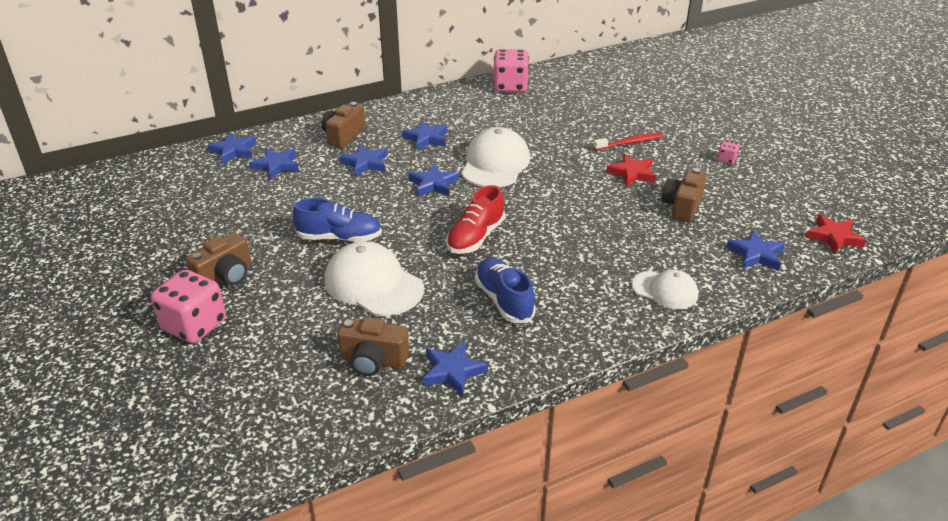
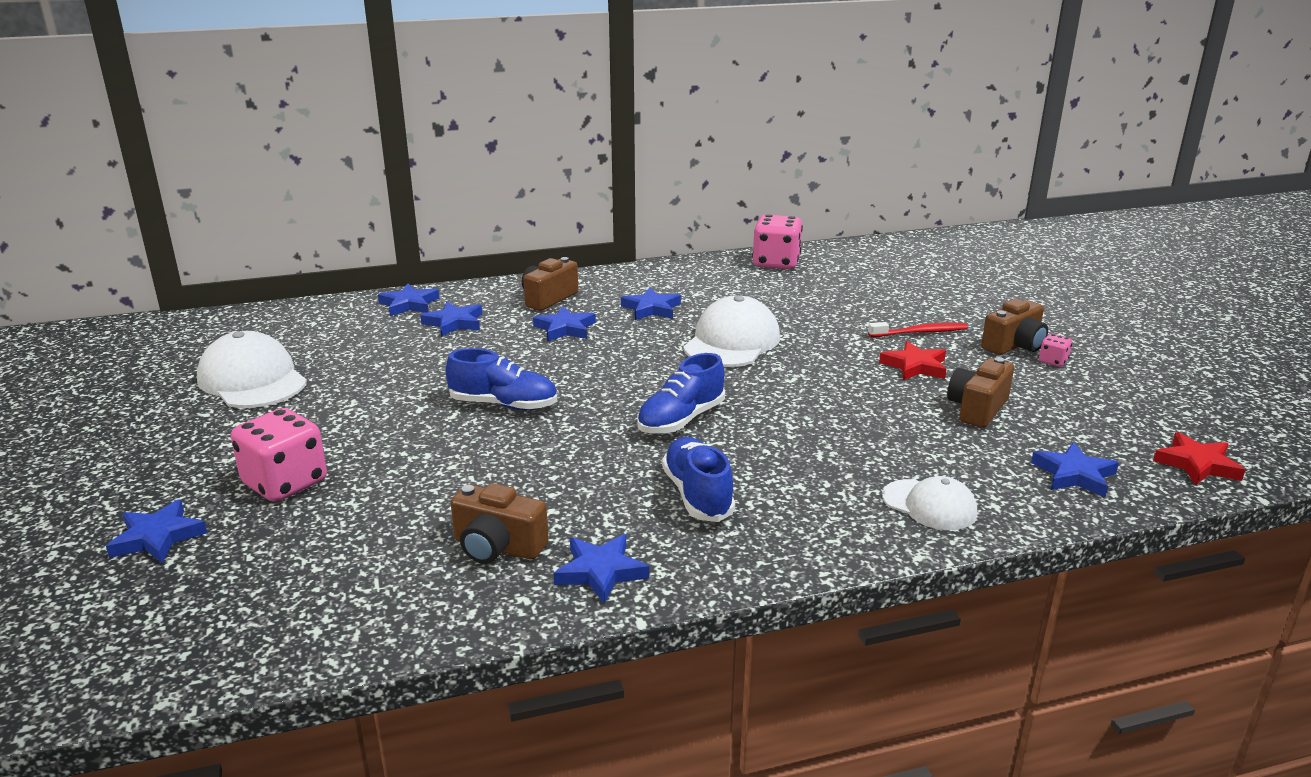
camera: 10 degrees right, 10 degrees down
brown camera [186,232,252,285] -> brown camera moved to [981,299,1048,355]
white cap [324,241,424,316] -> white cap moved to [197,331,307,408]
blue star [408,164,459,197] -> blue star moved to [106,499,207,563]
red shoe [446,185,505,254] -> blue shoe [637,353,725,434]

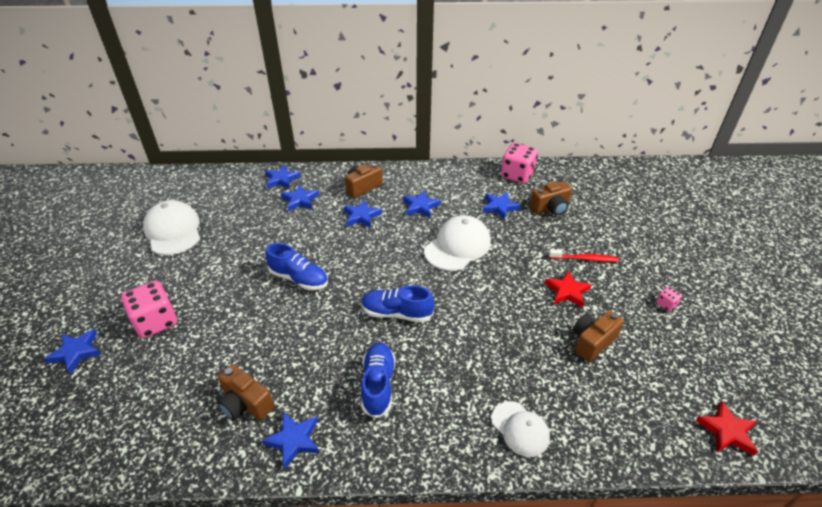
camera: 15 degrees right, 15 degrees up
blue shoe [637,353,725,434] -> blue shoe turned 45 degrees clockwise [361,285,434,322]
brown camera [981,299,1048,355] -> brown camera moved to [530,182,572,216]
blue star [1031,442,1119,497] -> blue star moved to [482,192,521,220]

